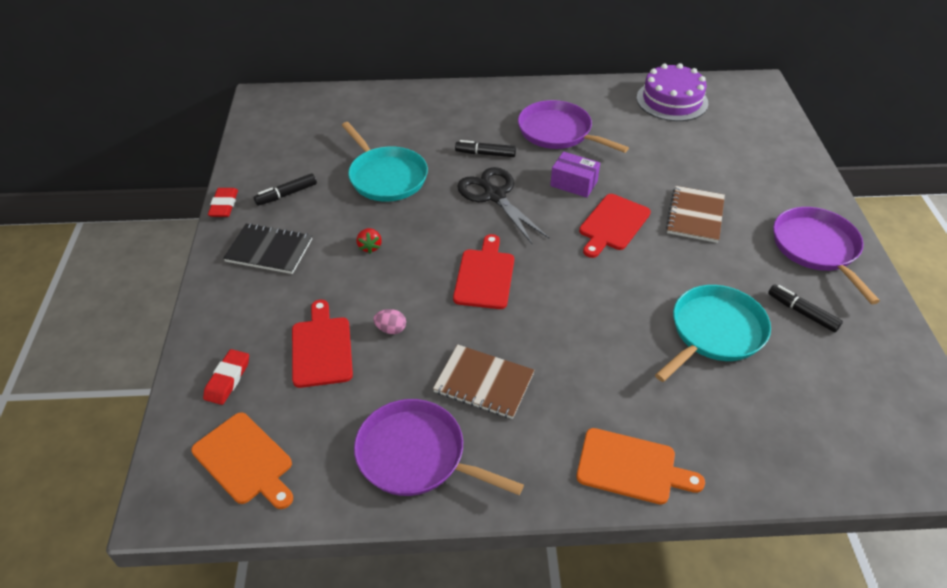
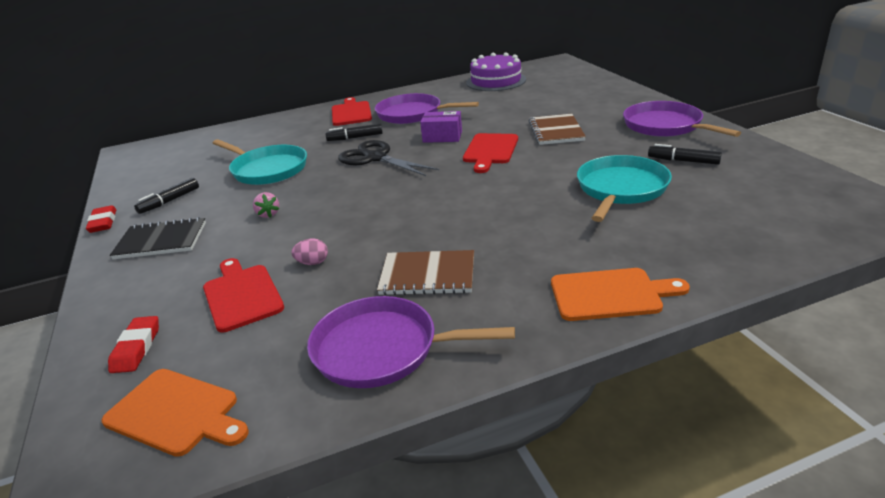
camera: 15 degrees left, 15 degrees down
red strawberry [356,228,382,254] -> pink strawberry [253,192,279,218]
red cutting board [453,234,514,309] -> red cutting board moved to [332,97,372,126]

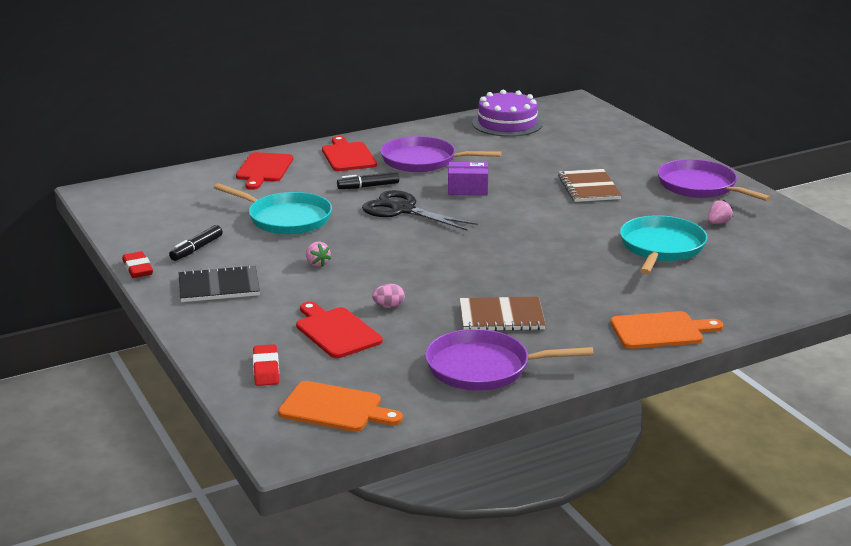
camera: 10 degrees left, 5 degrees down
red cutting board [463,133,518,173] -> red cutting board moved to [236,152,293,190]
black marker [648,144,722,165] -> pink strawberry [708,200,733,224]

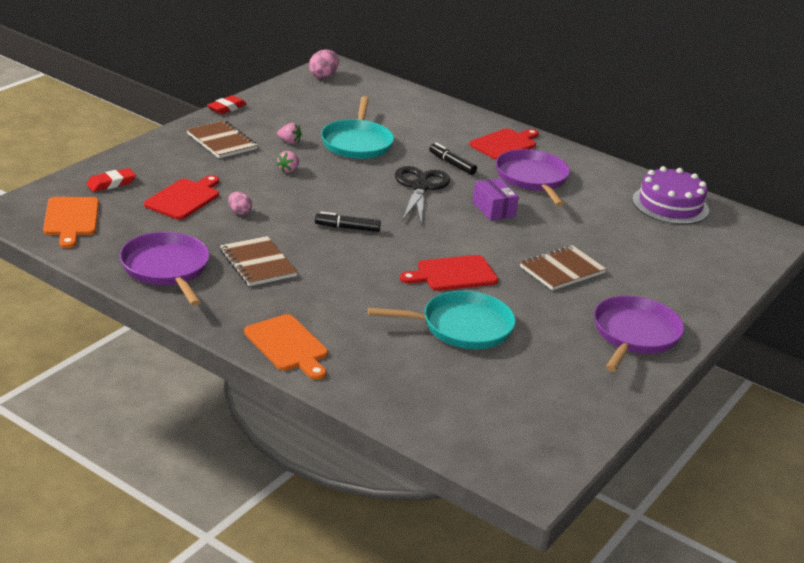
camera: 60 degrees right, 5 degrees up
black marker [169,225,223,261] -> black marker moved to [315,212,381,232]
black notebook [179,265,260,302] -> brown notebook [187,120,258,158]
red cutting board [236,152,293,190] -> red cutting board moved to [400,255,498,291]
pink strawberry [708,200,733,224] -> pink strawberry moved to [277,123,302,144]
none -> pink egg [309,50,339,79]

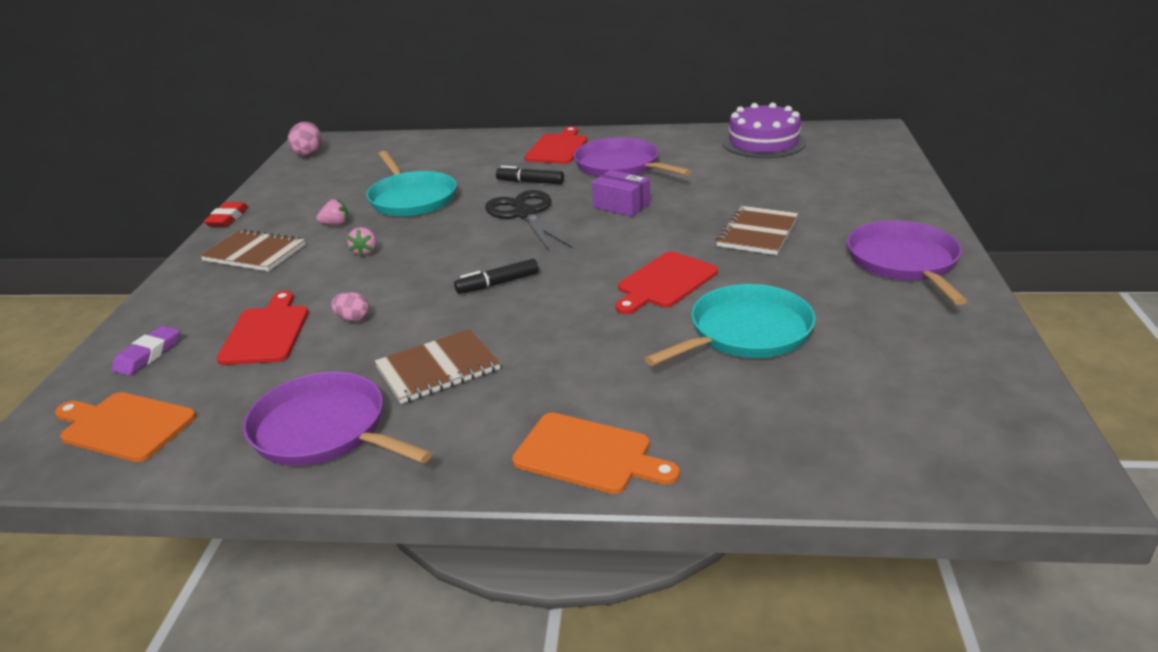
camera: 25 degrees left, 0 degrees up
orange cutting board [43,197,99,248] -> orange cutting board turned 150 degrees clockwise [55,392,196,462]
red eraser [86,168,136,192] -> purple eraser [111,326,180,376]
brown notebook [220,236,298,286] -> brown notebook turned 60 degrees counterclockwise [374,329,501,404]

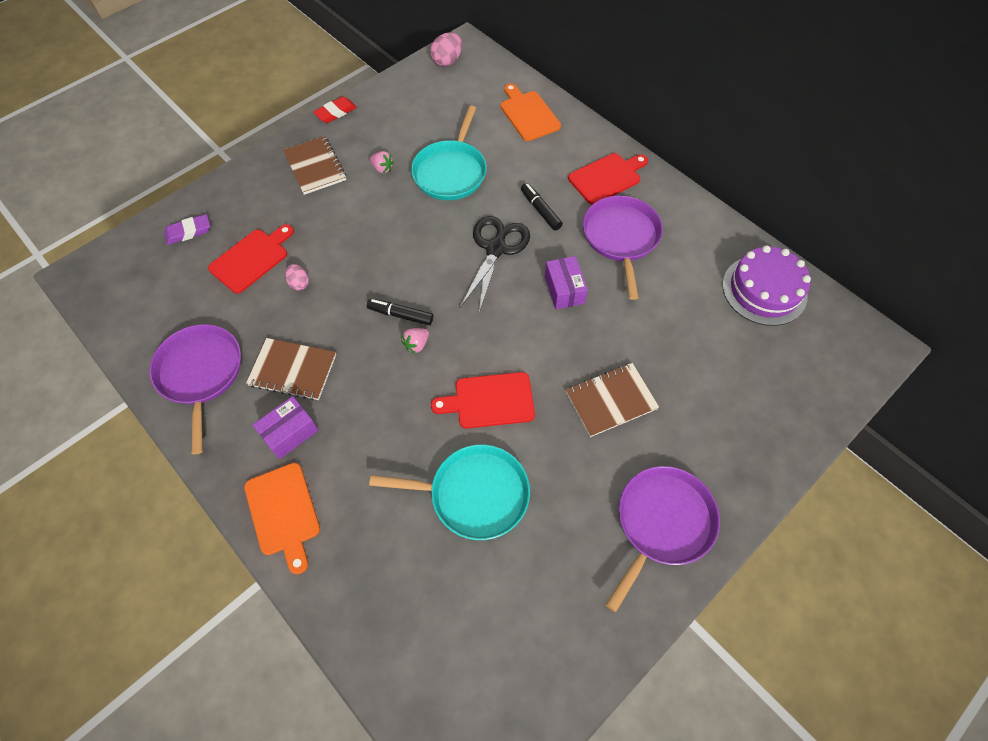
camera: 40 degrees right, 30 degrees up
orange cutting board [55,392,196,462] -> orange cutting board moved to [500,83,561,141]
pink strawberry [347,227,376,256] -> pink strawberry moved to [401,328,429,354]
none -> purple box [253,396,319,459]

